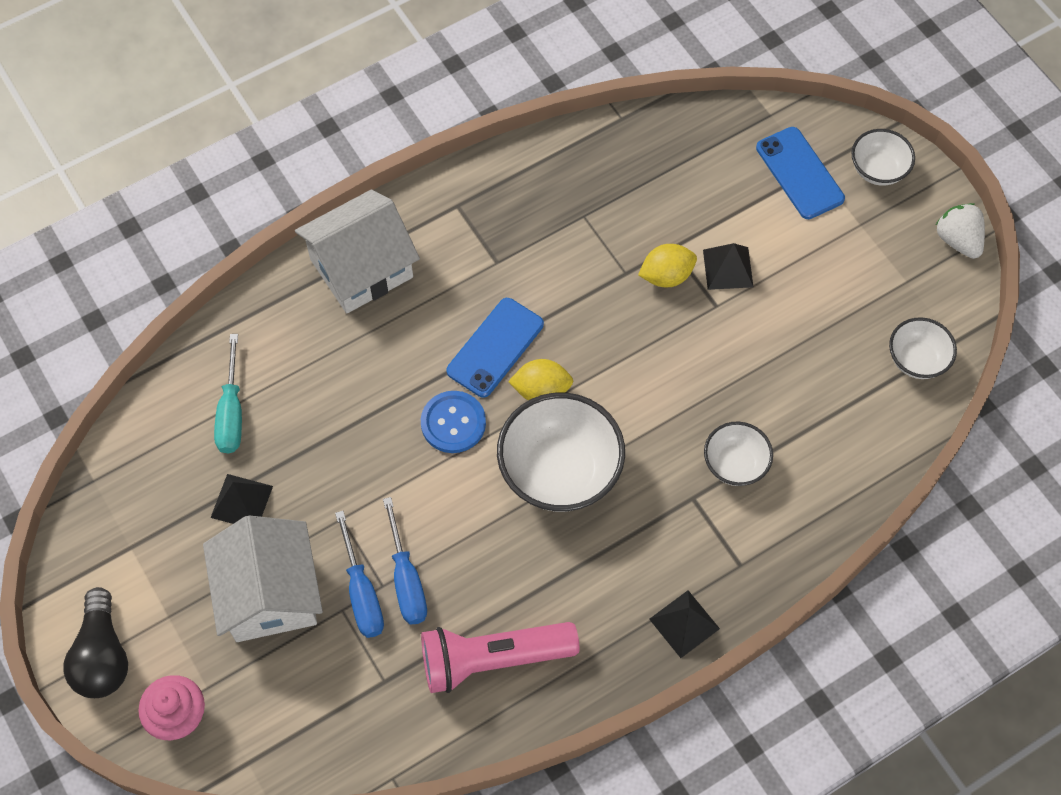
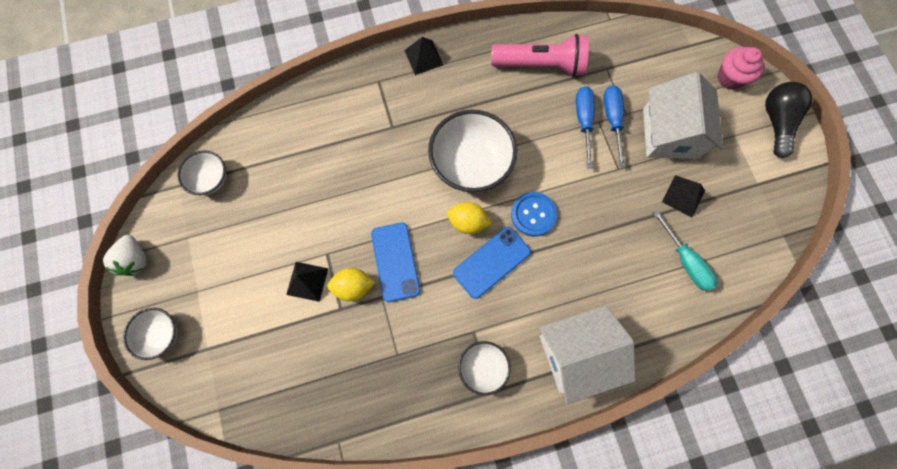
camera: 165 degrees left, 10 degrees up
turquoise screwdriver [214,334,242,453] -> turquoise screwdriver turned 135 degrees clockwise [653,210,717,291]
white bowl [704,422,773,486] -> white bowl moved to [458,341,511,395]
blue phone [756,127,845,219] -> blue phone moved to [371,223,420,302]

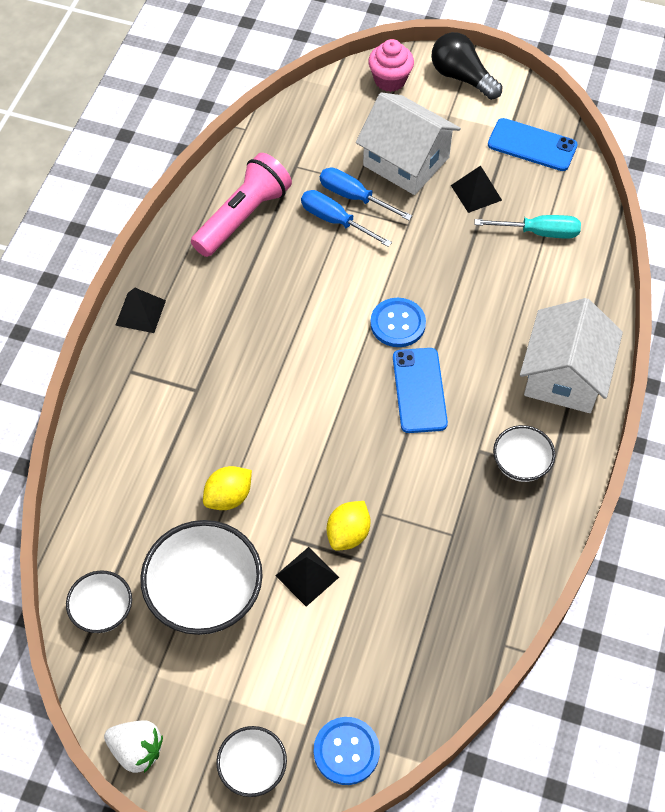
camera: 55 degrees left, 15 degrees down
blue phone [371,223,420,302] -> blue phone moved to [488,118,577,171]
white bowl [428,110,517,192] -> white bowl moved to [140,520,263,635]
yellow lemon [447,202,492,234] -> yellow lemon moved to [203,466,252,510]
none -> blue button [314,717,380,785]

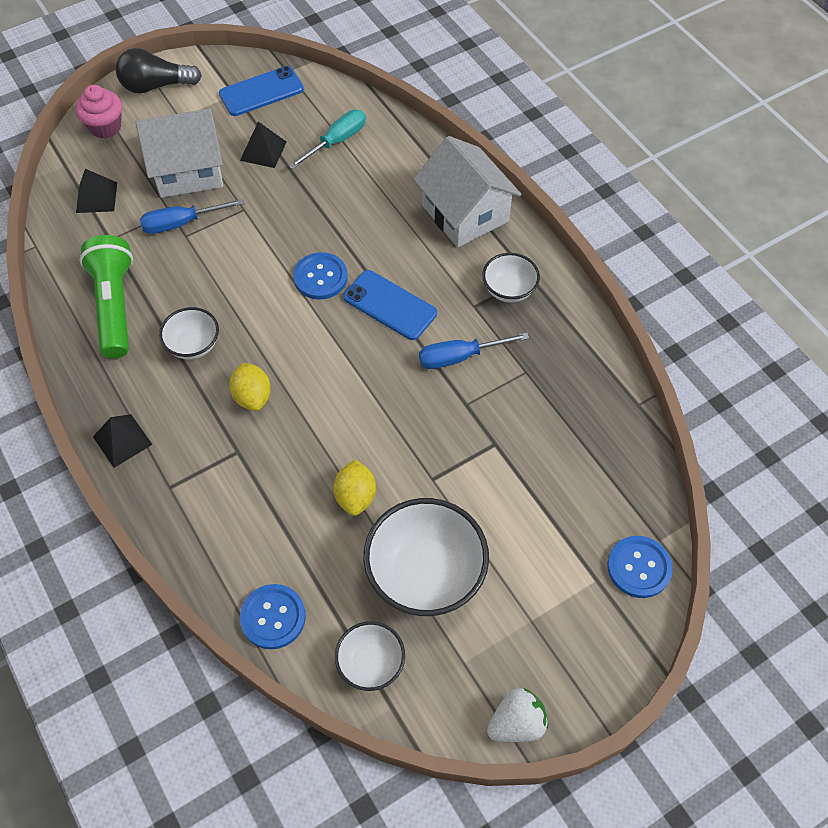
camera: 50 degrees left, 0 degrees up
pink flashlight [191,153,292,257] -> green flashlight [80,235,133,359]
white bowl [216,726,287,797] -> white bowl moved to [159,307,219,360]
black pyramid [275,547,339,607] -> black pyramid moved to [76,169,117,213]
blue screwdriver [301,190,392,247] -> blue screwdriver moved to [419,333,529,369]
yellow lemon [327,501,371,551] -> yellow lemon moved to [229,363,271,411]
none -> blue button [240,584,306,649]

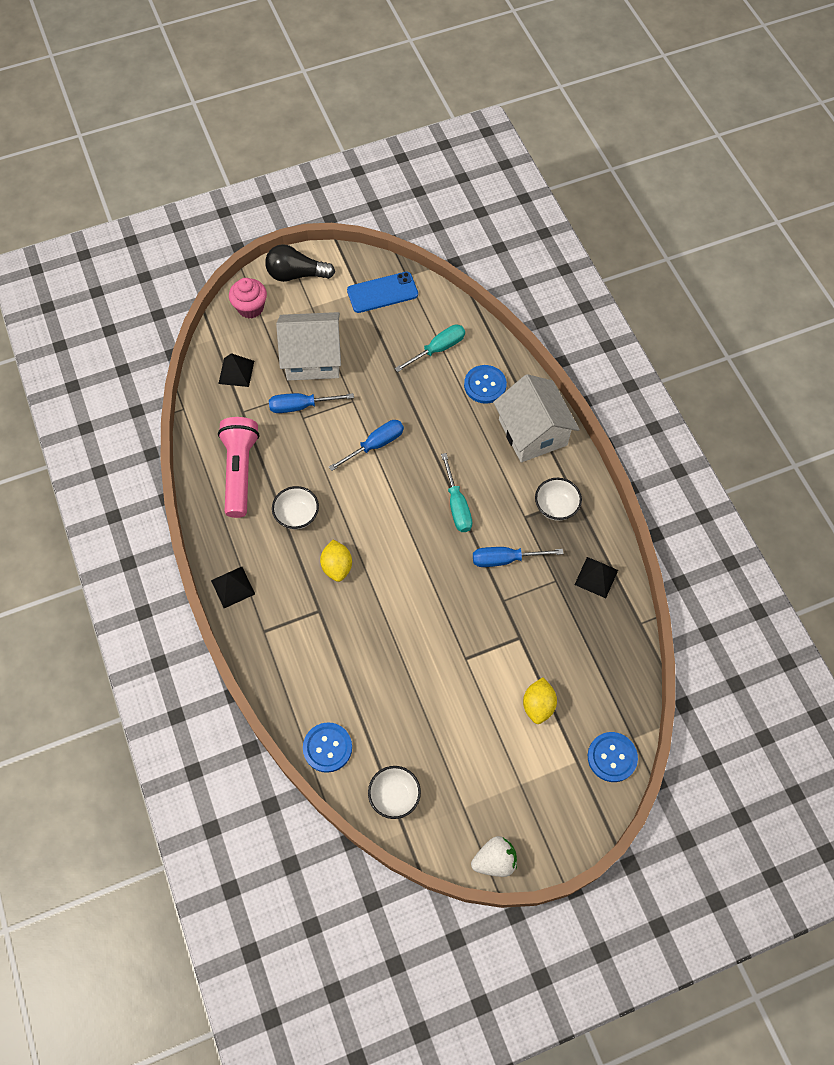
camera: 10 degrees right, 5 degrees up
green flashlight [80,235,133,359] -> pink flashlight [218,417,259,518]
black pyramid [240,122,287,168] -> black pyramid moved to [574,557,618,598]
blue button [293,252,348,300] -> blue button moved to [464,365,507,404]
yellow lemon [333,459,376,516] -> yellow lemon moved to [523,677,557,724]
blue phone [343,270,437,340] -> turquoise screwdriver [441,453,472,532]
white bowl [363,498,489,616] -> none
none -> blue screwdriver [329,420,404,471]

